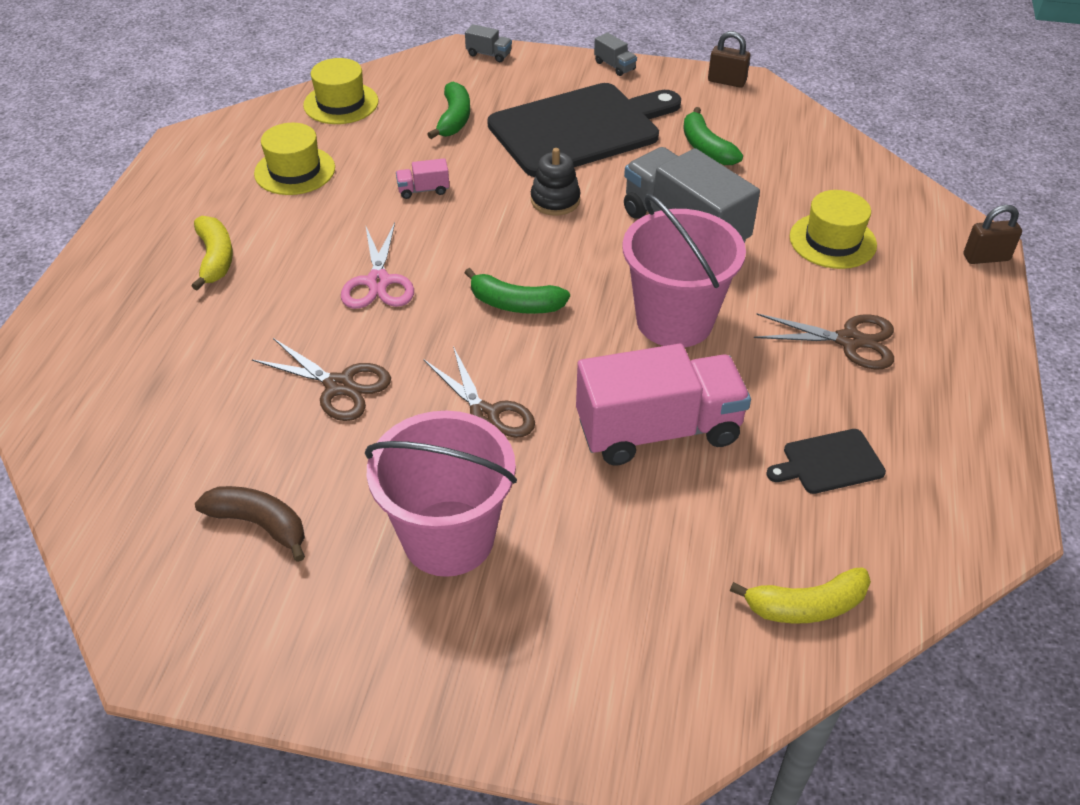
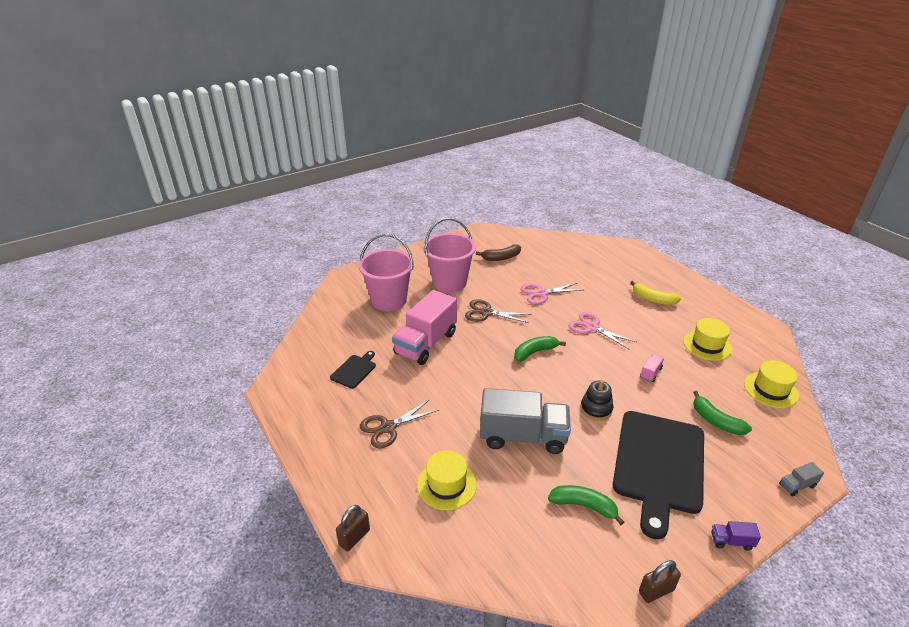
camera: 135 degrees right, 10 degrees down
brown scissors [252,338,391,421] -> pink scissors [521,283,582,304]
grey truck [594,33,637,76] -> purple truck [711,521,761,551]
pink bucket [622,194,746,347] -> pink bucket moved to [358,234,414,311]
yellow banana [730,567,871,623] -> none

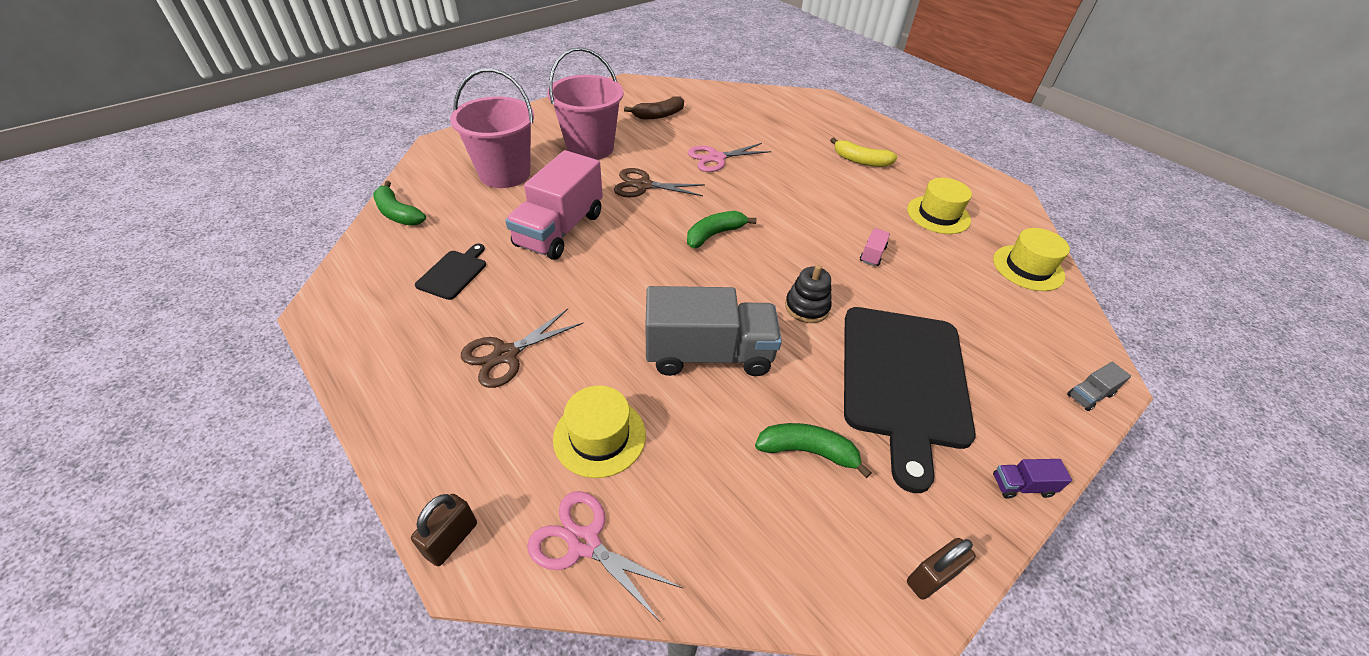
camera: 10 degrees left, 10 degrees up
pink scissors [568,312,636,350] -> pink scissors moved to [527,491,682,621]
green banana [693,391,752,435] -> green banana moved to [373,181,426,226]

